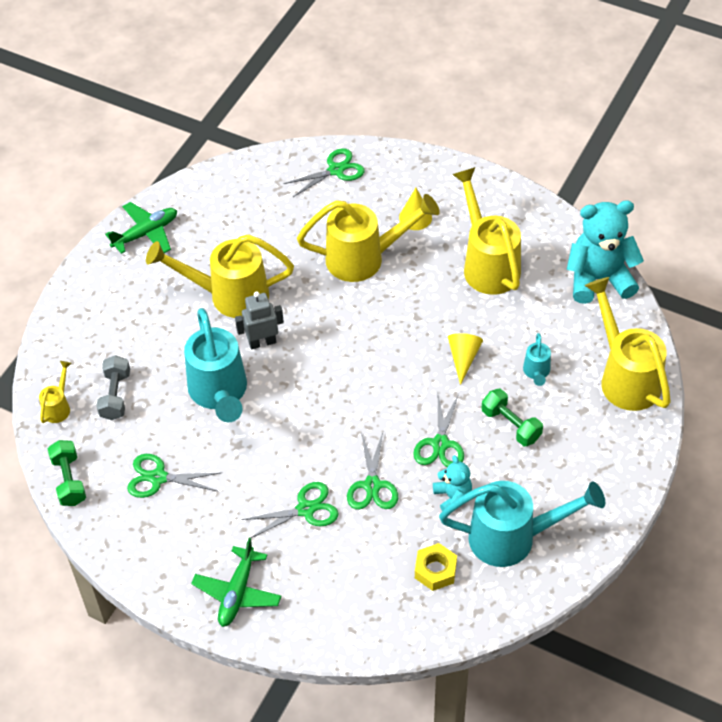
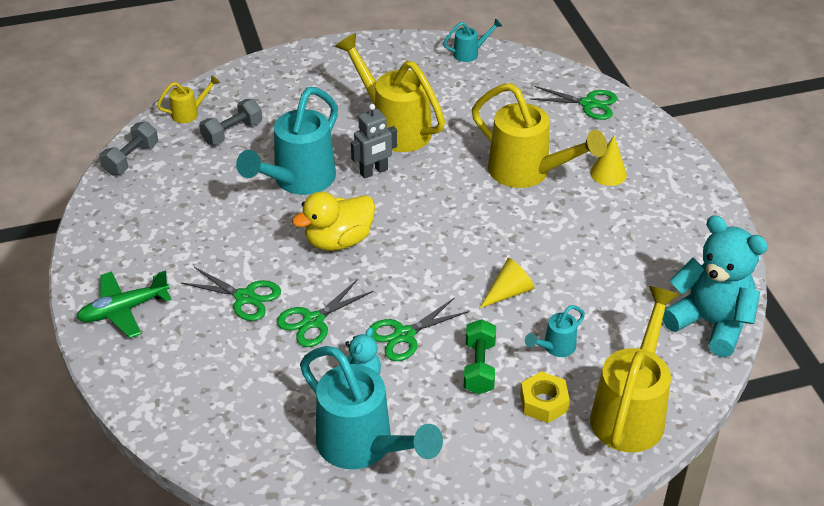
camera: 45 degrees right, 10 degrees down
green dumbbell [47,440,86,506] -> grey dumbbell [99,121,158,175]
green plane [105,202,177,254] -> none
green scissors [127,454,220,498] -> none
grey robot [235,291,284,350] -> grey robot turned 120 degrees clockwise [351,104,397,179]
yellow nut [415,543,457,591] -> yellow nut moved to [520,371,570,423]
yellow watering can [452,167,521,295] -> none
none -> yellow duck [292,191,375,251]
none -> turquoise watering can [443,18,502,62]

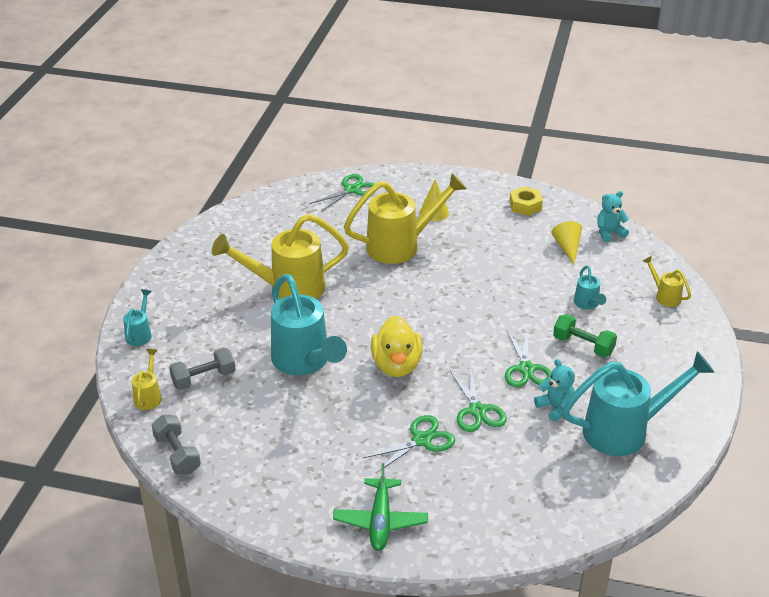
camera: 60 degrees left, 5 degrees down
grey dumbbell [199,99,262,145] -> grey dumbbell turned 75 degrees clockwise [169,347,235,390]
grey robot [351,104,397,179] -> none
turquoise watering can [443,18,502,62] -> turquoise watering can moved to [123,289,152,346]
yellow cone [480,258,535,308] -> yellow cone moved to [551,221,582,265]
yellow nut [520,371,570,423] -> yellow nut moved to [509,186,543,216]
yellow watering can [590,286,679,452] -> yellow watering can [643,256,691,307], size x0.46
turquoise teddy bear [663,215,768,357] -> turquoise teddy bear [597,191,629,242], size x0.51

